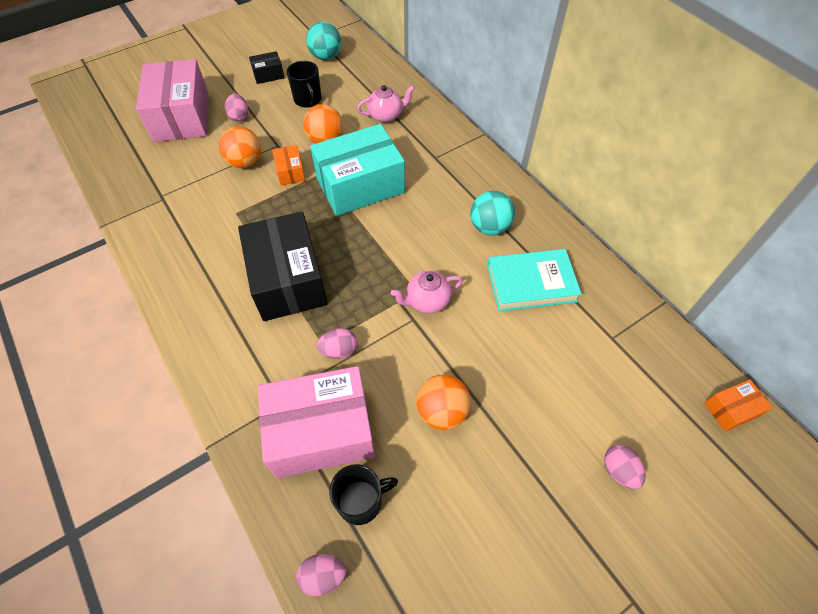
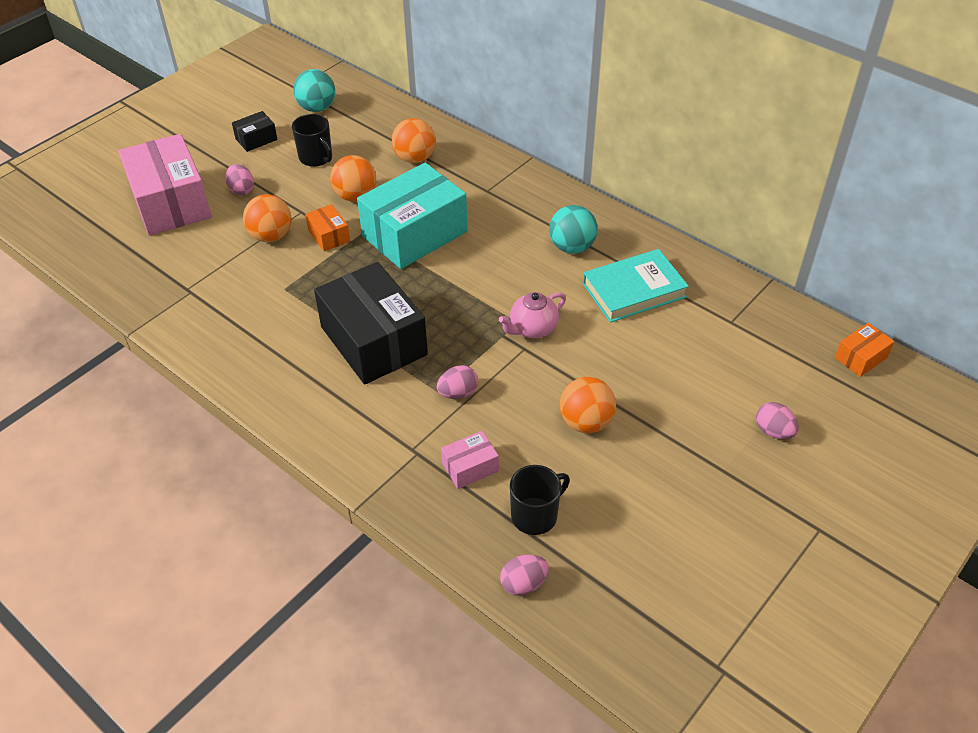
camera: 15 degrees left, 10 degrees down
pink box [258,366,375,478] -> pink box [441,431,499,489], size x0.44
pink teapot [357,85,415,123] -> orange ball [392,118,436,163]

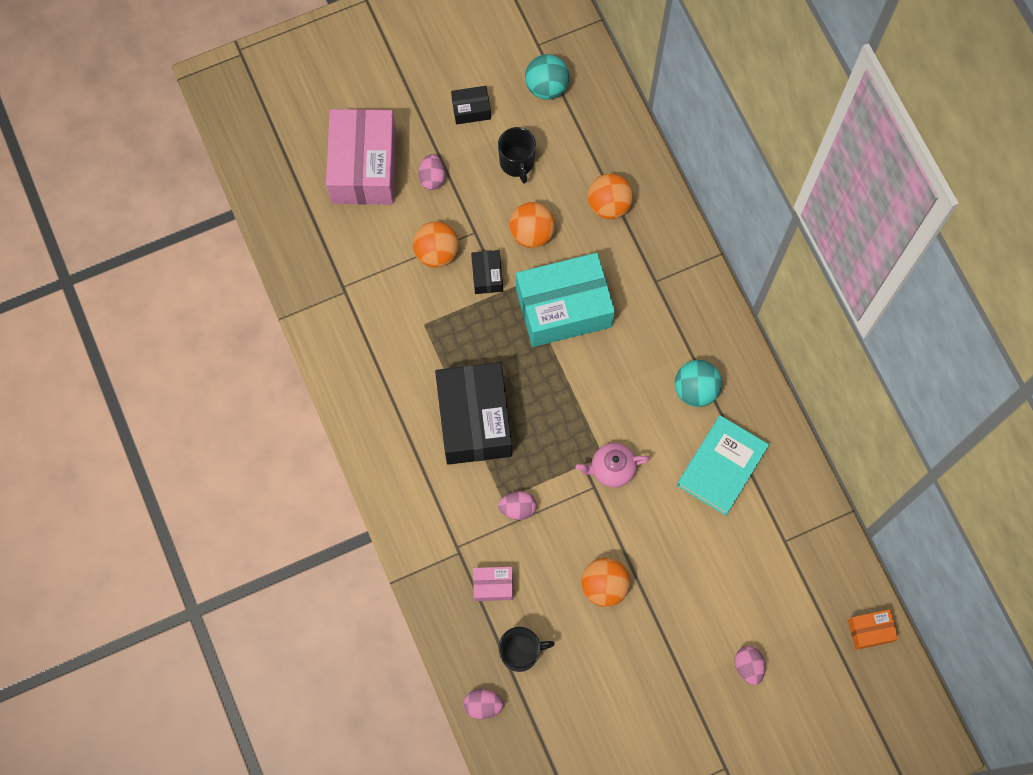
camera: 25 degrees right, 25 degrees up
orange box [305,204,350,252] -> black box [471,250,503,294]
turquoise book [583,249,689,323] -> turquoise book turned 60 degrees counterclockwise [677,415,769,516]

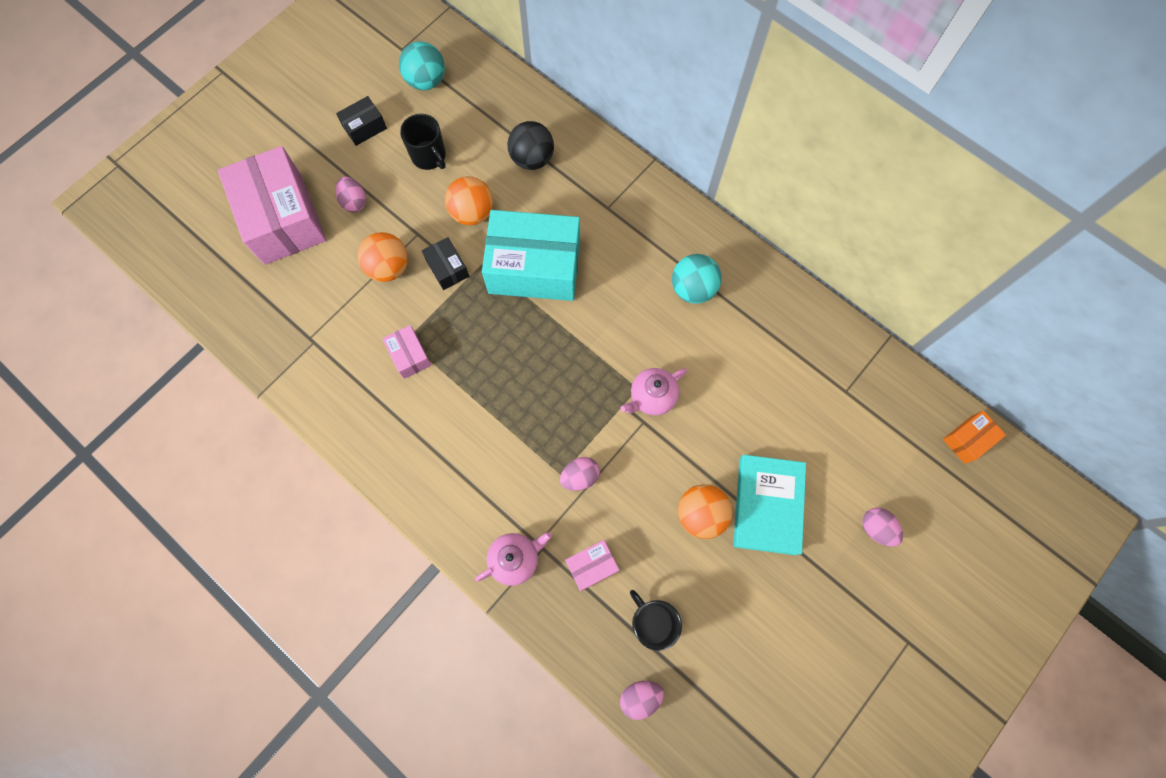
camera: 25 degrees left, 0 degrees up
black box [435,362,512,465] -> none
black mug [499,627,555,672] -> black mug turned 90 degrees counterclockwise [630,590,682,651]
turquoise box [516,253,615,347] -> turquoise box turned 45 degrees clockwise [482,210,580,301]
orange ball [588,174,633,219] -> black ball [508,121,554,170]
turquoise book [677,415,769,516] -> turquoise book moved to [733,455,806,556]
none -> pink box [382,325,431,379]
none -> pink teapot [475,532,552,586]

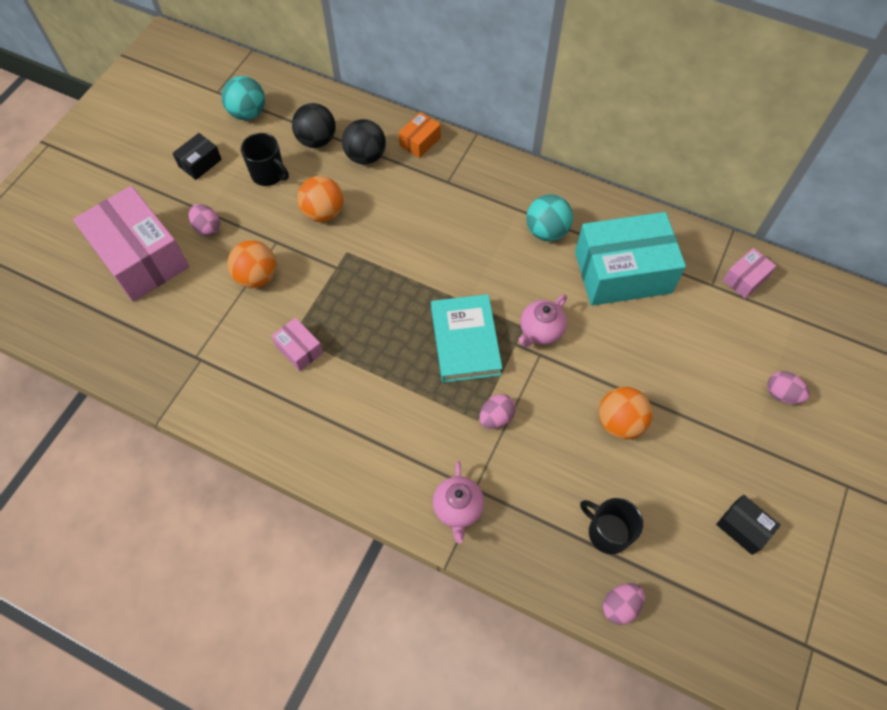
camera: 15 degrees left, 10 degrees down
black box [422,237,469,290] -> black box moved to [716,495,781,555]
pink teapot [475,532,552,586] -> pink teapot turned 135 degrees clockwise [433,461,484,544]
turquoise box [482,210,580,301] -> turquoise box moved to [575,212,686,306]
pink box [565,540,619,591] -> pink box moved to [723,248,776,299]
turquoise book [733,455,806,556] -> turquoise book moved to [431,294,502,383]
orange box [943,410,1006,464] -> orange box moved to [399,112,441,158]
none -> black ball [292,103,336,148]

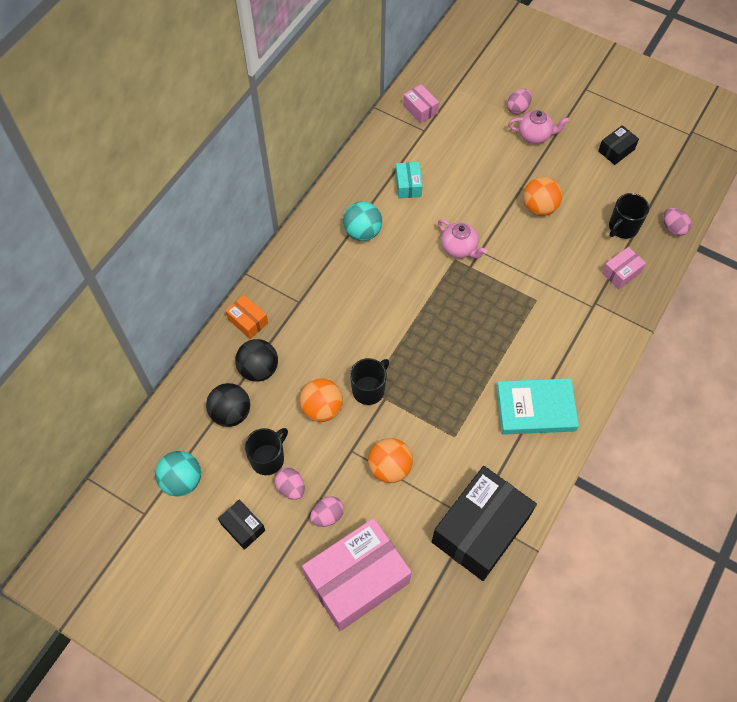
camera: 85 degrees left, 0 degrees up
pink box [272,318,323,371] -> pink box moved to [602,247,646,289]
turquoise book [431,294,502,383] -> turquoise book moved to [496,378,579,435]
pink teapot [433,461,484,544] -> pink teapot moved to [508,110,569,144]
pink egg [479,394,516,429] -> pink egg moved to [274,468,305,500]
turquoise box [575,212,686,306] -> turquoise box [395,162,423,199], size x0.44
none -> black mug [350,358,389,405]
none -> black box [432,466,537,581]

